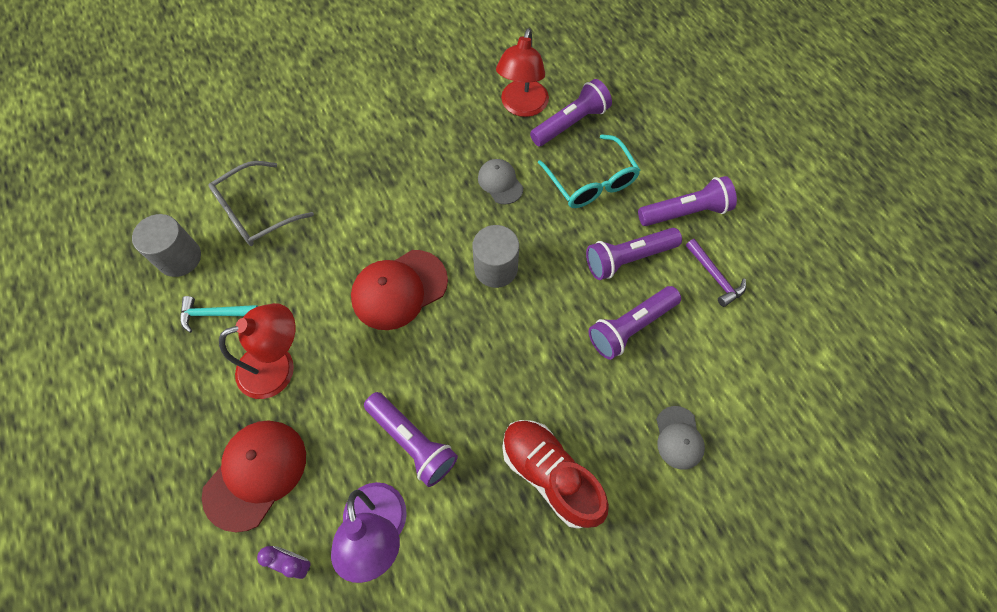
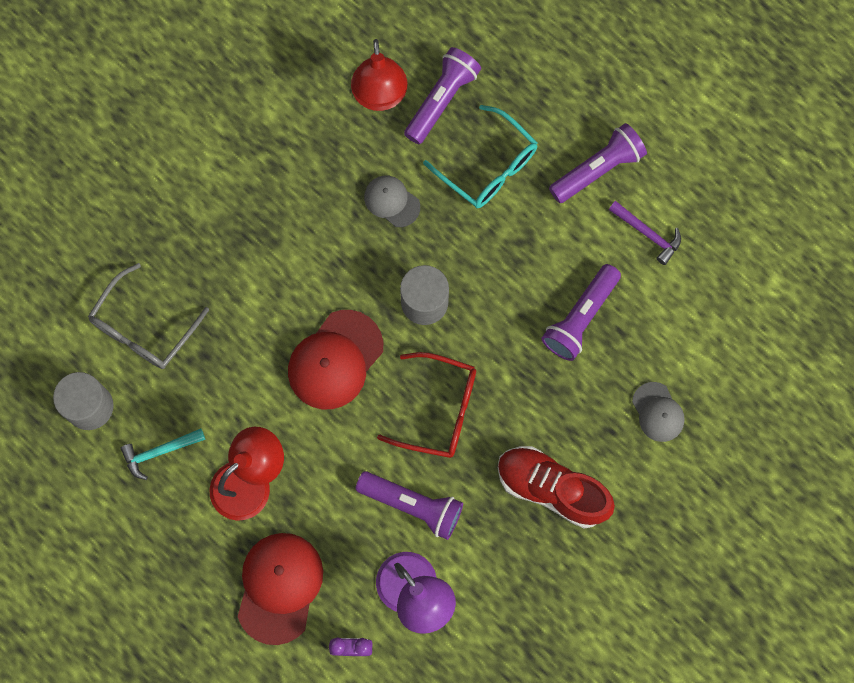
camera: 20 degrees left, 10 degrees up
purple flashlight [586,228,682,280] -> none
none -> red glasses [377,352,476,458]

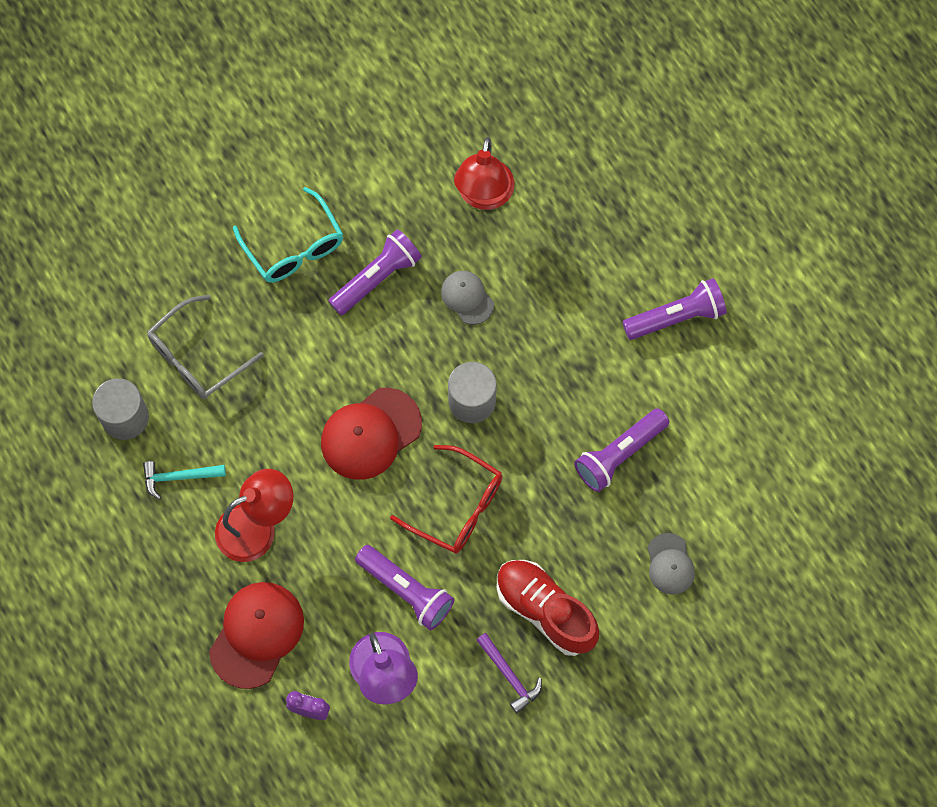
camera: 15 degrees right, 5 degrees down
purple flashlight [404,47,481,144] -> purple flashlight moved to [329,229,422,315]
turquoise glasses [423,105,537,208] -> turquoise glasses moved to [233,187,343,283]
purple hammer [609,201,681,265] -> purple hammer moved to [476,633,542,713]

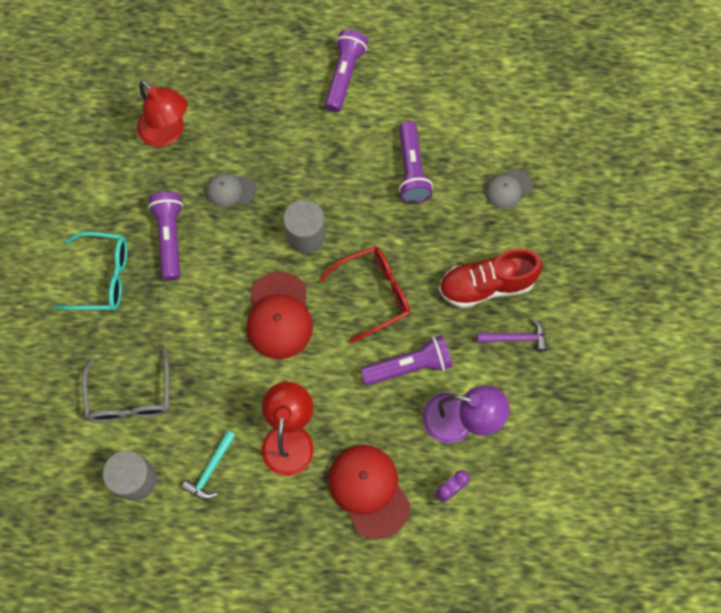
camera: 55 degrees left, 0 degrees up
grey cap [648,533,695,595] -> grey cap turned 120 degrees clockwise [485,169,532,209]

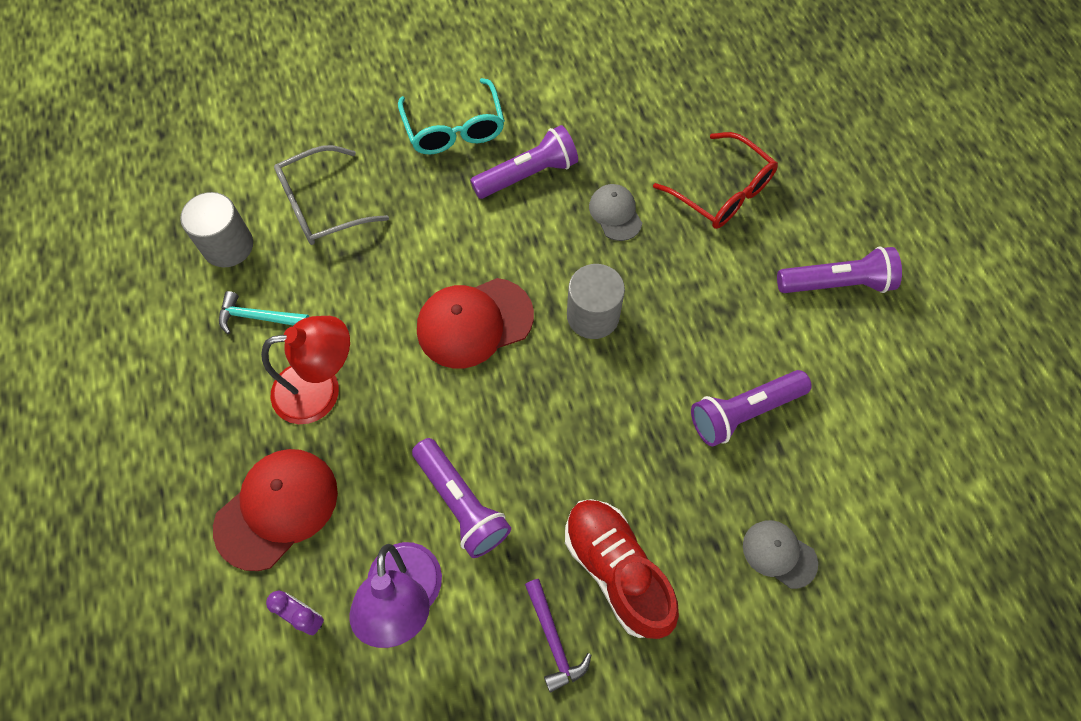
camera: 70 degrees right, 5 degrees down
red lamp [137,80,187,147] -> none
red glasses [319,246,410,343] -> red glasses moved to [653,132,778,229]

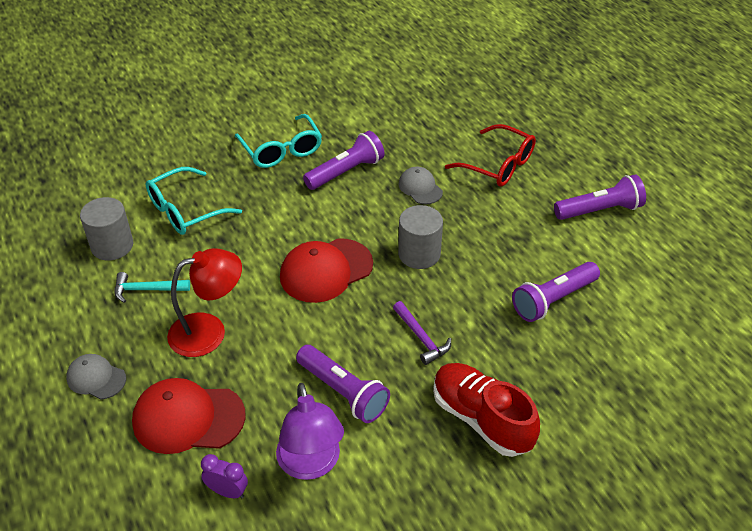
camera: 10 degrees left, 20 degrees down
red cap [213,449,338,571] -> red cap turned 120 degrees counterclockwise [132,378,245,454]
grey glasses [274,145,389,245] -> turquoise glasses [145,167,242,235]
purple hammer [525,579,591,692] -> purple hammer moved to [393,301,451,365]
grey cap [743,520,818,589] -> grey cap moved to [66,354,126,399]

